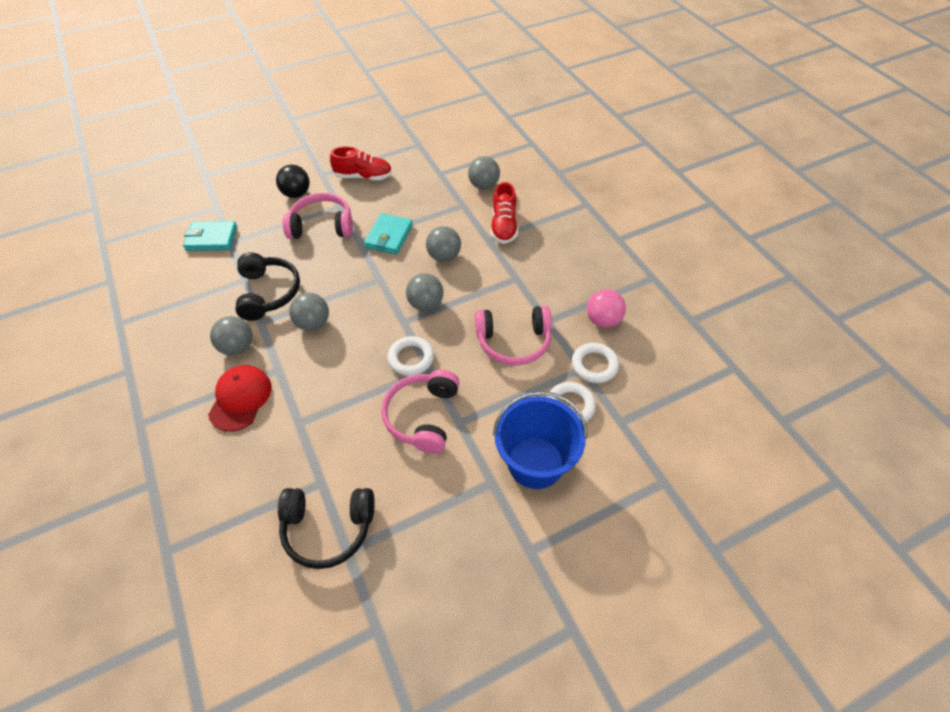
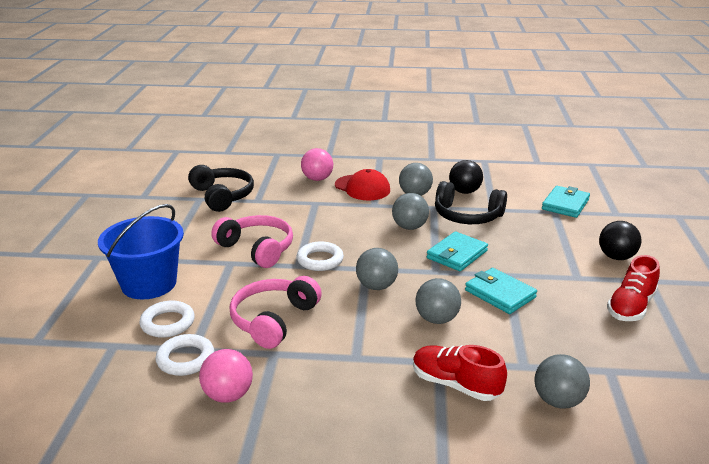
camera: 120 degrees right, 25 degrees down
black headphones [278,488,375,569] -> black headphones turned 120 degrees clockwise [188,165,254,212]
pink headphones [283,193,353,239] -> none
none -> pink ball [301,148,333,181]
none -> turquoise wallet [427,232,488,271]
none -> black ball [449,160,483,194]

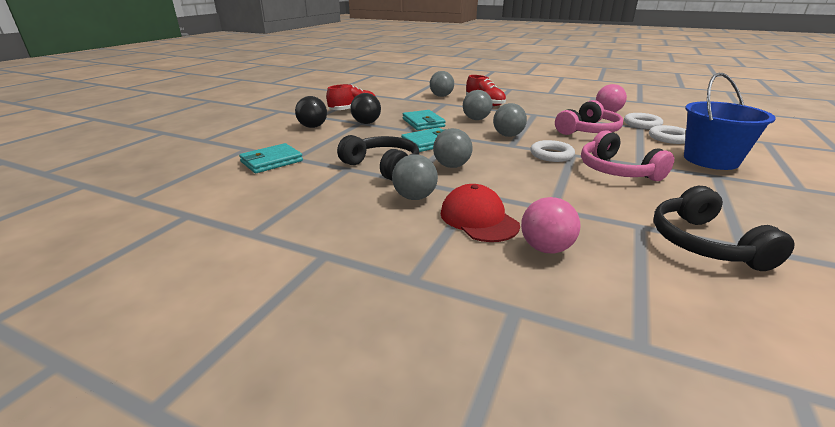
camera: 160 degrees left, 0 degrees up
black ball [449,160,483,194] -> black ball moved to [350,93,381,124]

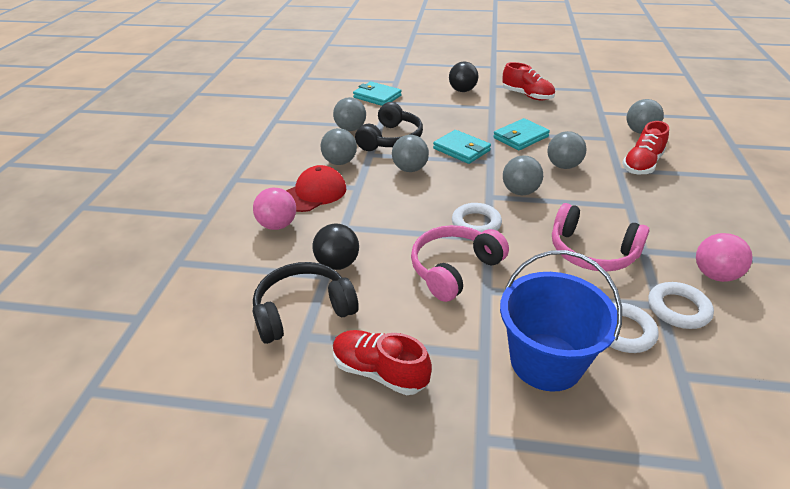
camera: 75 degrees right, 10 degrees up
black ball [350,93,381,124] -> black ball moved to [312,224,359,270]
none -> grey ball [333,97,366,131]
none -> red shoe [333,330,432,395]

